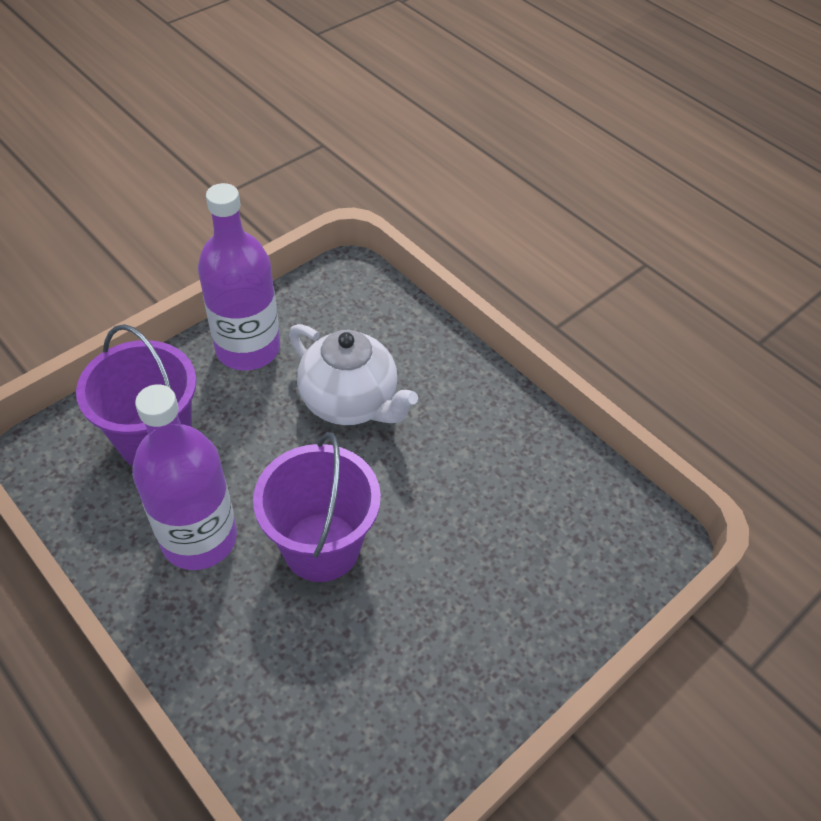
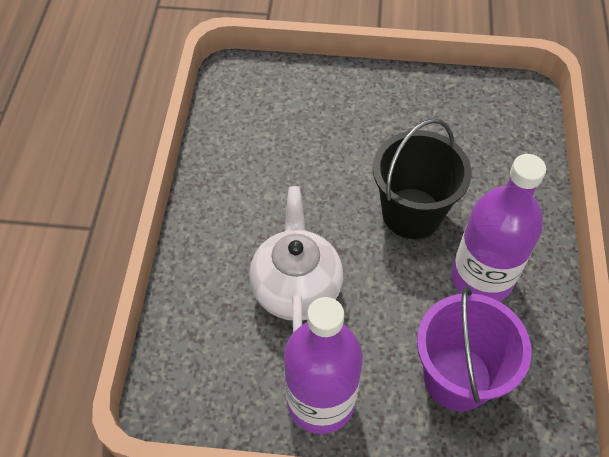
camera: 130 degrees left, 5 degrees up
purple bucket [253,432,381,582] -> black bucket [373,119,472,239]

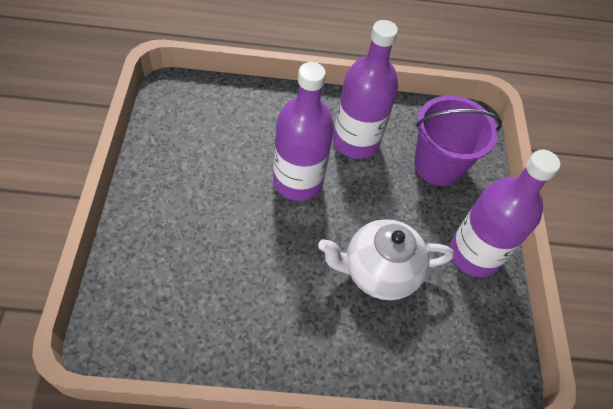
camera: 100 degrees left, 0 degrees up
black bucket [373,119,472,239] -> purple bottle [273,62,334,201]

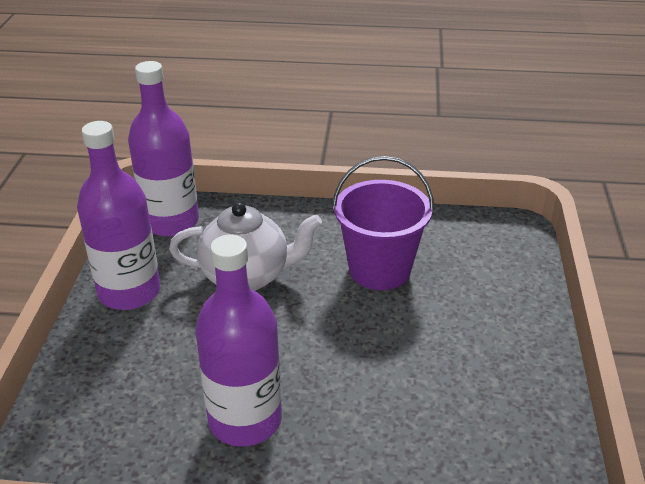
camera: 170 degrees left, 20 degrees down
purple bottle [273,62,334,201] -> purple bottle moved to [128,61,199,237]
purple bucket [414,96,502,186] -> purple bucket moved to [332,156,434,290]

